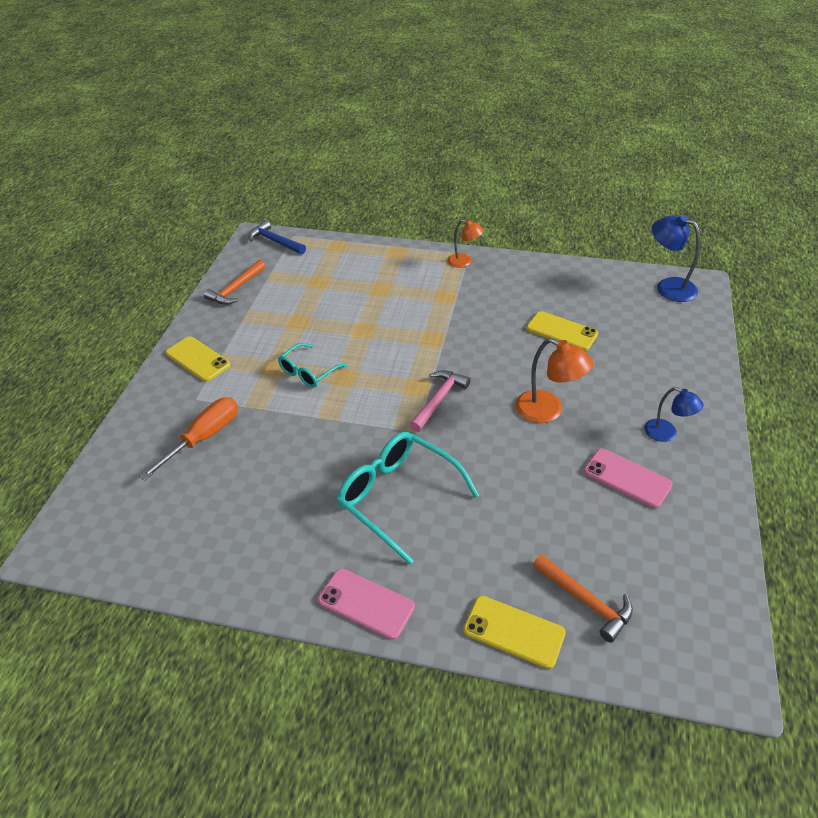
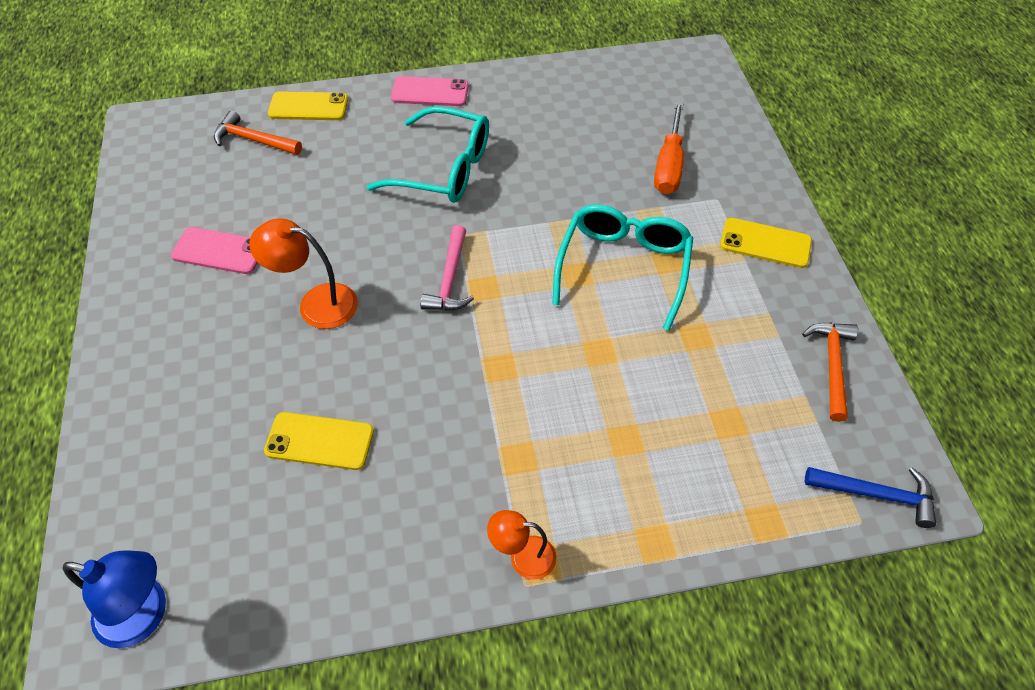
camera: 155 degrees right, 10 degrees up
turquoise glasses [278,343,348,388] -> turquoise glasses [552,204,693,331], size x1.74
blue lamp [644,387,704,442] -> none

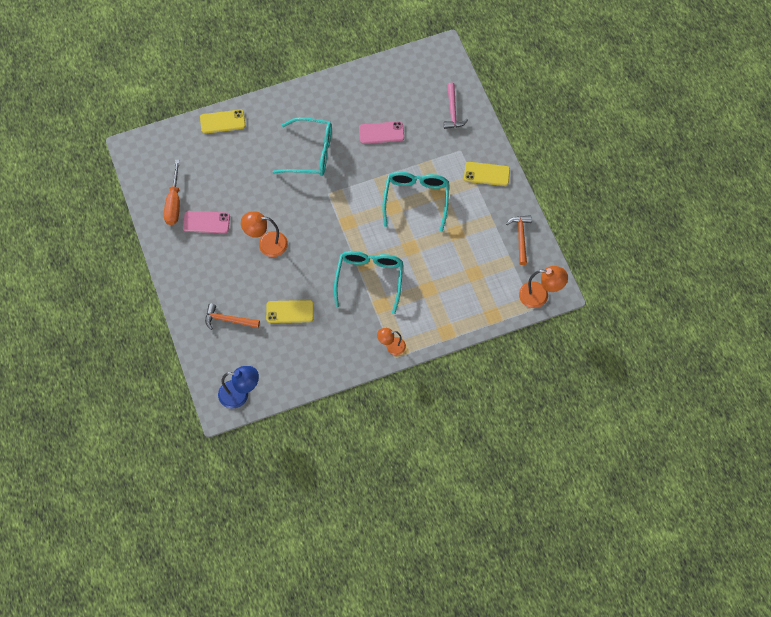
camera: 10 degrees left, 10 degrees up
orange hammer [214,110,302,155] -> orange hammer moved to [205,304,260,330]
pink phone [391,76,469,106] -> pink phone moved to [359,121,404,144]
pink hammer [420,225,474,311] -> pink hammer moved to [444,83,468,129]
orange screwdriver [654,101,684,194] -> orange screwdriver moved to [164,160,180,225]
blue hammer [805,467,936,528] -> orange lamp [519,266,568,308]
none -> turquoise glasses [334,251,403,314]

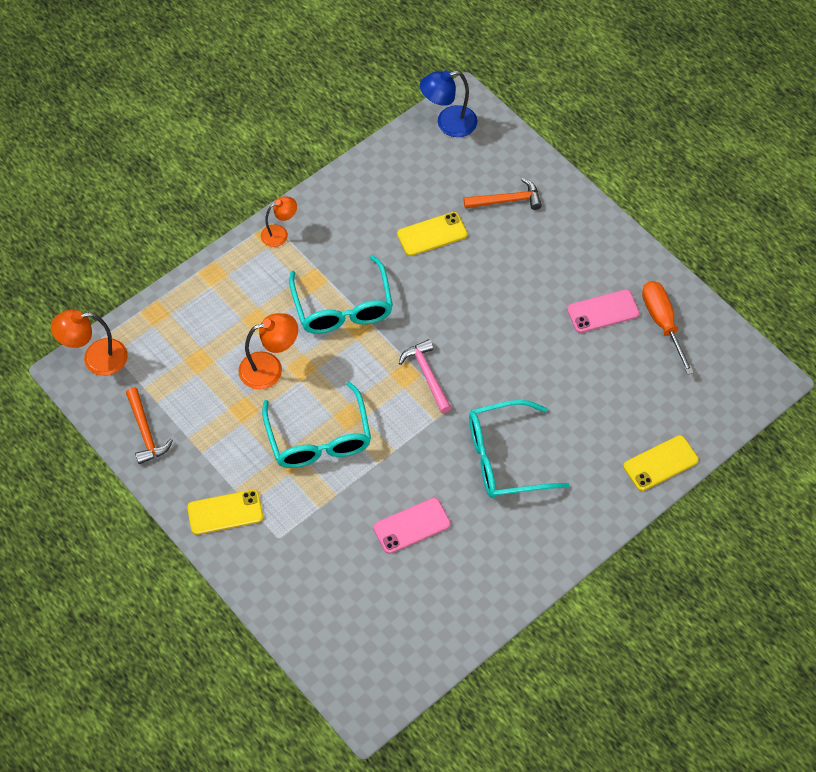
camera: 160 degrees right, 5 degrees down
orange lamp [241,211,288,257] -> orange lamp moved to [238,313,298,389]
pink hammer [444,83,468,129] -> pink hammer moved to [399,339,452,413]

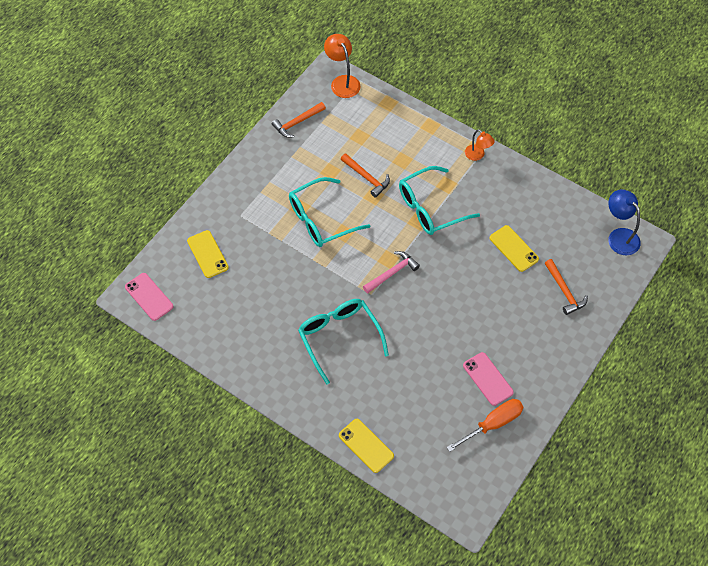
camera: 75 degrees right, 0 degrees up
yellow phone [187,490,263,535] -> yellow phone moved to [187,230,229,278]
orange lamp [238,313,298,389] -> orange hammer [341,154,390,198]
pink phone [373,498,451,554] -> pink phone moved to [125,273,173,321]

